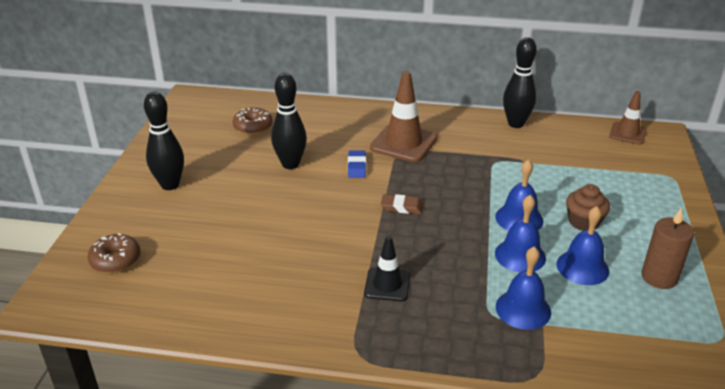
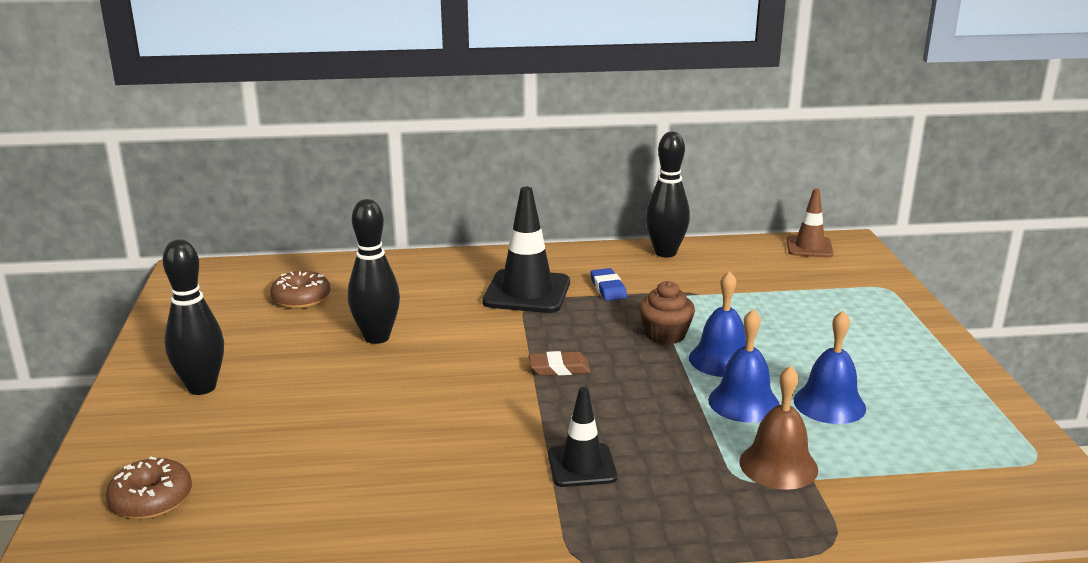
camera: 15 degrees left, 10 degrees down
blue eraser [348,150,366,178] -> blue eraser moved to [590,268,627,301]
brown traffic cone [370,71,437,162] -> black traffic cone [482,187,570,313]
blue bell [496,246,551,330] -> brown bell [739,365,818,490]
brown cupcake [566,184,610,231] -> brown cupcake moved to [639,281,695,345]
brown candle [641,208,694,289] -> none

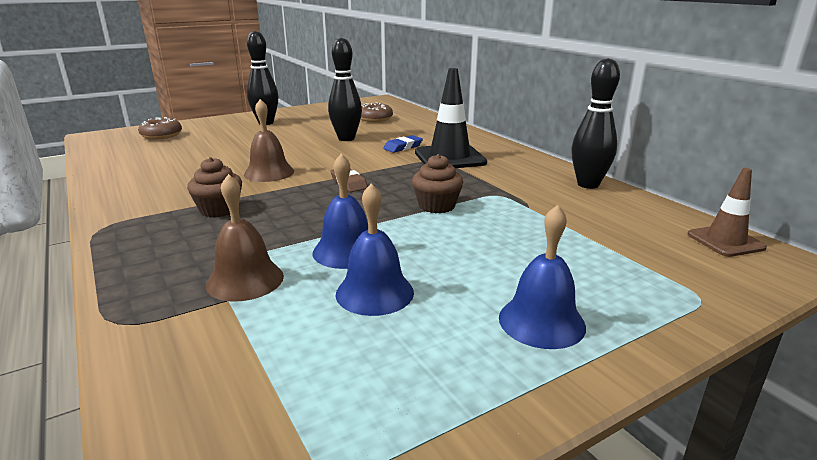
camera: 65 degrees right, 0 degrees up
black traffic cone [548,387,617,487] -> brown cupcake [187,157,242,218]
blue eraser [590,268,627,301] -> blue eraser moved to [383,135,423,153]
blue bell [689,271,746,377] -> blue bell moved to [499,205,586,349]
none -> brown bell [244,99,294,182]

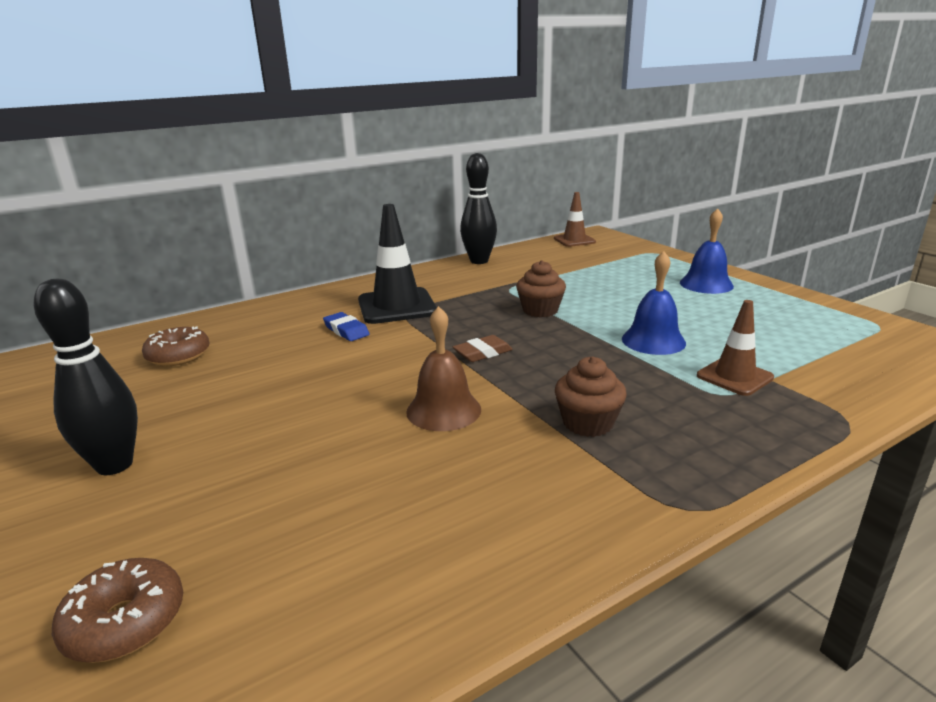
camera: 90 degrees left, 0 degrees up
brown bell [206,174,284,302] -> brown traffic cone [697,300,774,396]
black bowling pin [328,38,362,141] -> none
blue bell [336,183,414,316] -> none

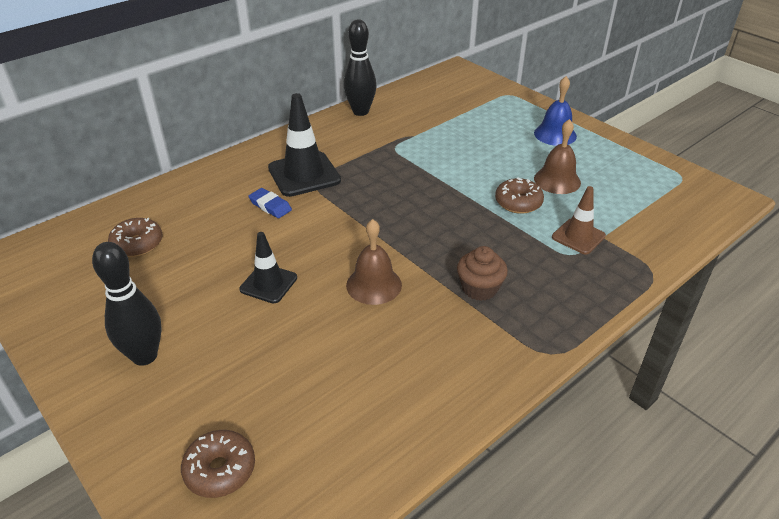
camera: 10 degrees left, 15 degrees up
brown eraser [453,335,513,362] -> none
brown cupcake [516,260,566,317] -> none
brown traffic cone [554,192,596,247] -> none
blue bell [622,251,686,355] -> brown donut [495,177,544,214]
none -> black traffic cone [239,232,297,303]
none -> brown bell [534,119,581,194]

